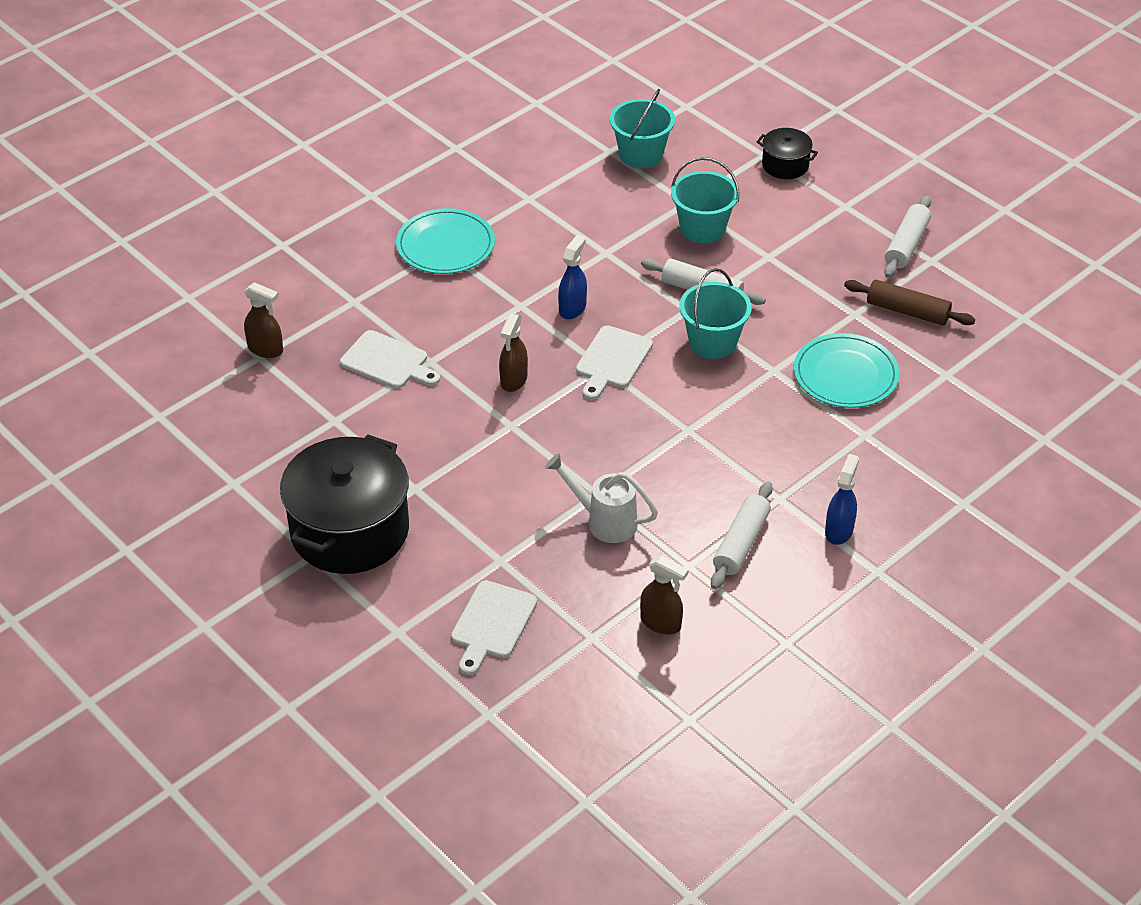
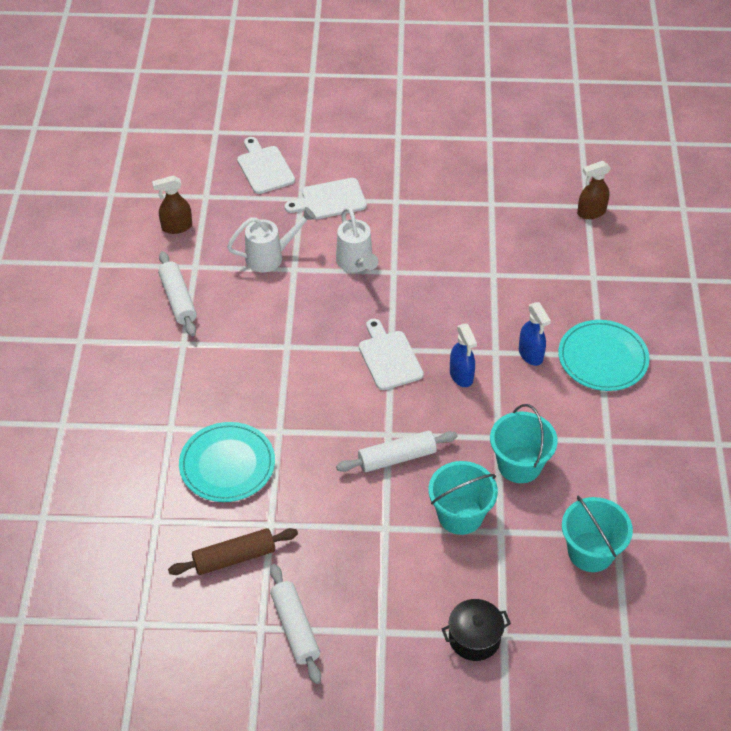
camera: 135 degrees right, 5 degrees up
black pot [280,434,409,574] -> none
white cutting board [340,330,440,389] -> white cutting board moved to [285,178,367,219]
brown spray bottle [499,313,528,392] -> none
turquoise bucket [679,268,752,359] -> turquoise bucket moved to [490,404,558,483]
blue spray bottle [825,454,859,545] -> blue spray bottle moved to [519,302,551,366]
none -> white watering can [336,207,379,272]

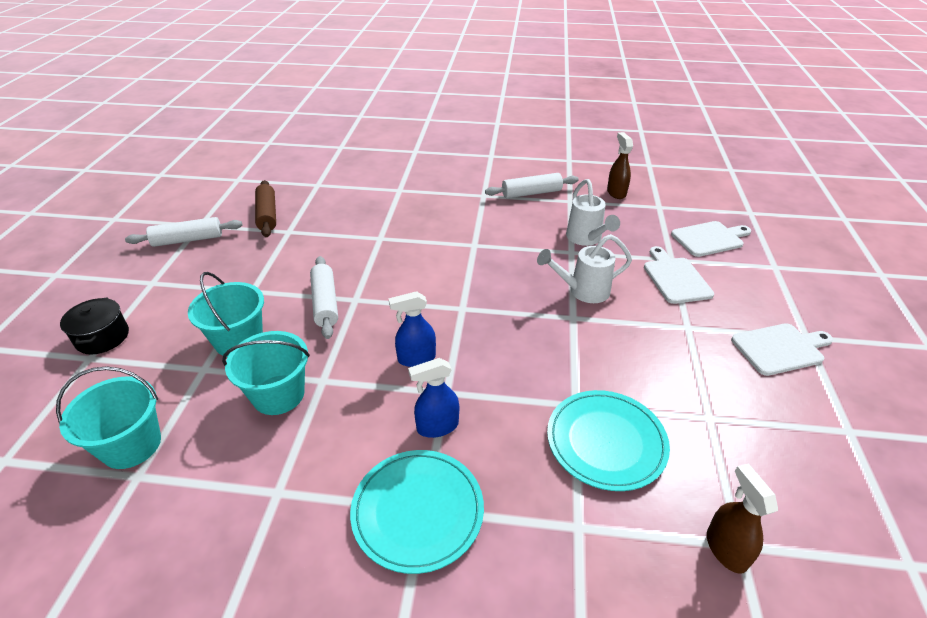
camera: 95 degrees right, 10 degrees down
turquoise plate [179,422,275,502] -> turquoise plate moved to [547,390,670,491]
white cutting board [359,319,424,390] -> white cutting board moved to [731,323,833,376]

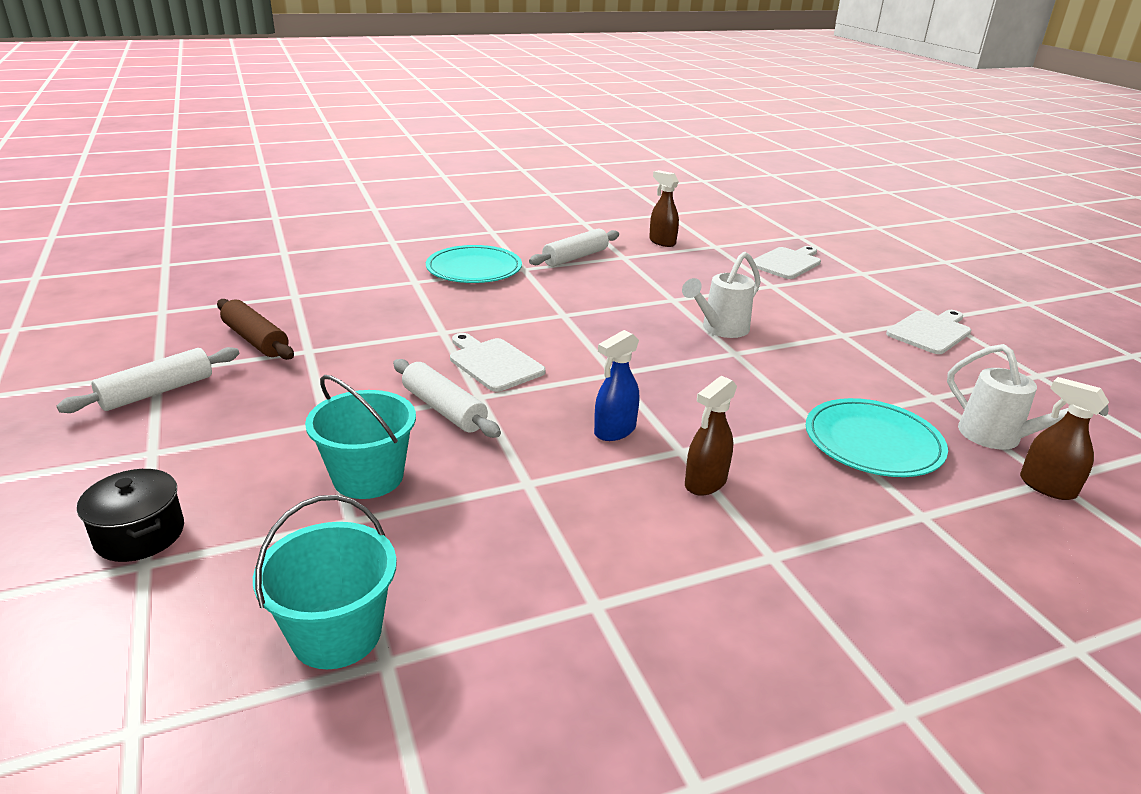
camera: 30 degrees left, 10 degrees down
turquoise bucket [222,331,310,415] -> none
turquoise plate [350,450,484,574] -> turquoise plate moved to [426,245,522,283]
blue spray bottle [408,358,459,438] -> brown spray bottle [685,376,737,496]
white watering can [566,179,620,246] -> white watering can moved to [947,344,1108,450]
white cutting board [644,246,714,304] -> white cutting board moved to [450,333,545,392]

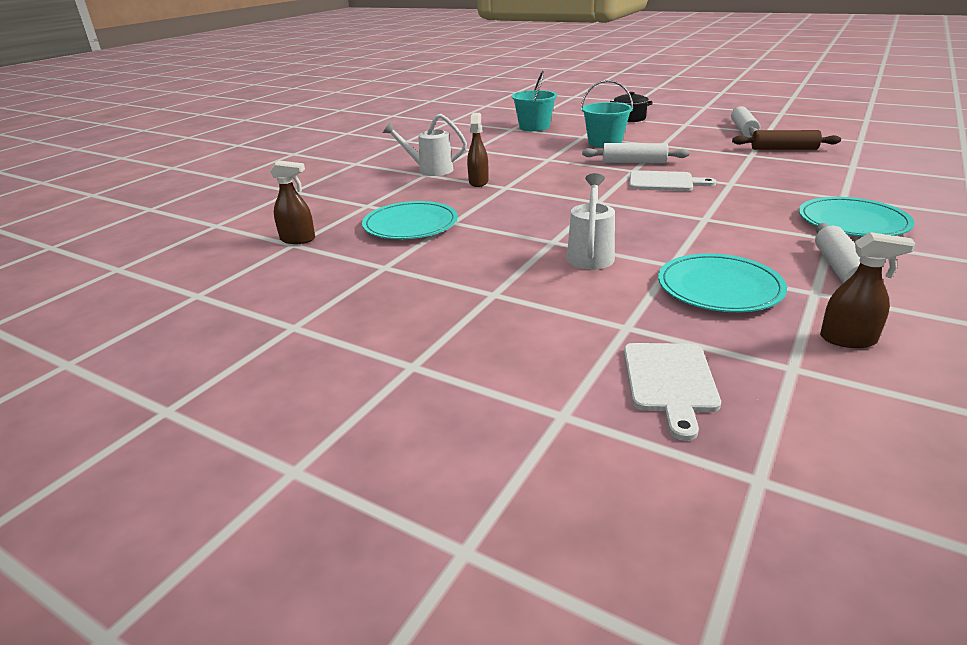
camera: 145 degrees right, 0 degrees up
blue spray bottle [594,330,639,441] -> none
white cutting board [886,310,971,354] -> none
white watering can [947,344,1108,450] -> white watering can moved to [383,114,467,176]
none -> turquoise plate [658,253,787,312]

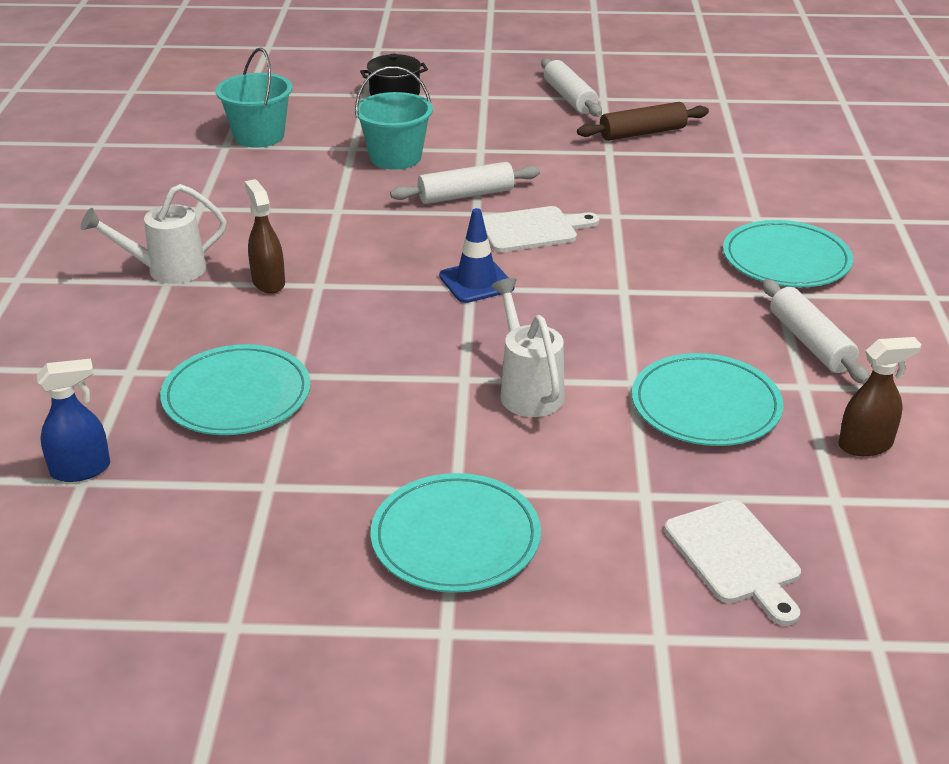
camera: 30 degrees left, 5 degrees up
brown spray bottle [269,160,315,244] -> blue spray bottle [37,359,110,482]
none -> turquoise plate [371,473,541,593]
none -> blue traffic cone [439,208,514,303]

